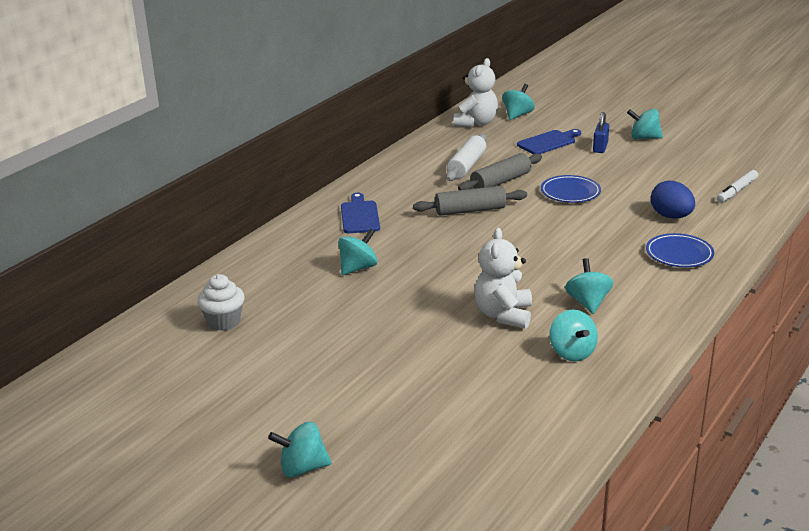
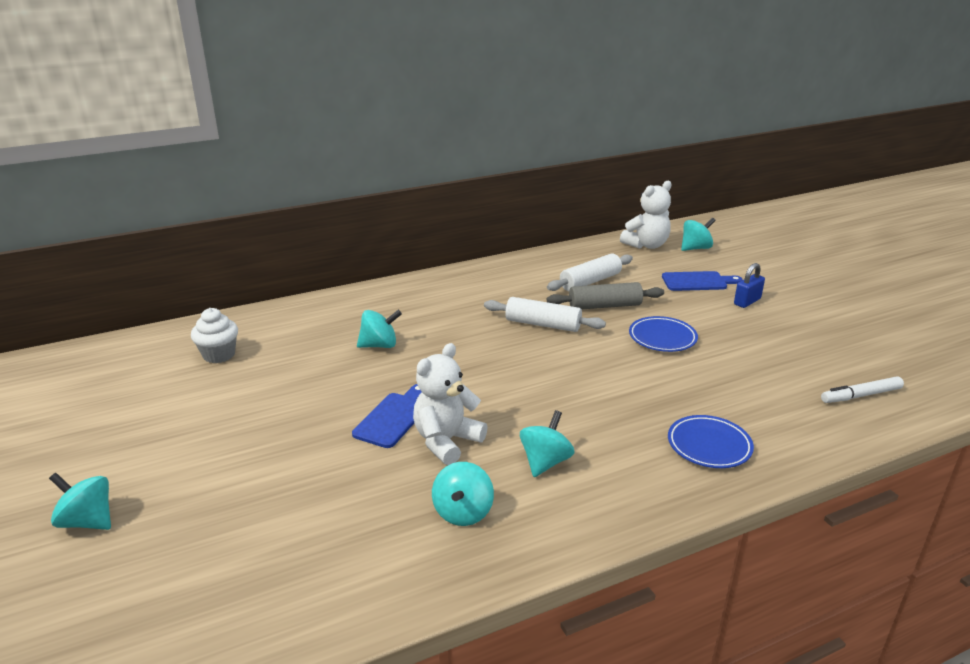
camera: 30 degrees right, 0 degrees up
blue cutting board [341,193,380,233] -> blue cutting board moved to [352,384,422,448]
grey rolling pin [413,186,527,216] -> white rolling pin [484,297,606,332]
turquoise spinning top [627,109,663,140] -> none
blue egg [651,181,695,219] -> none

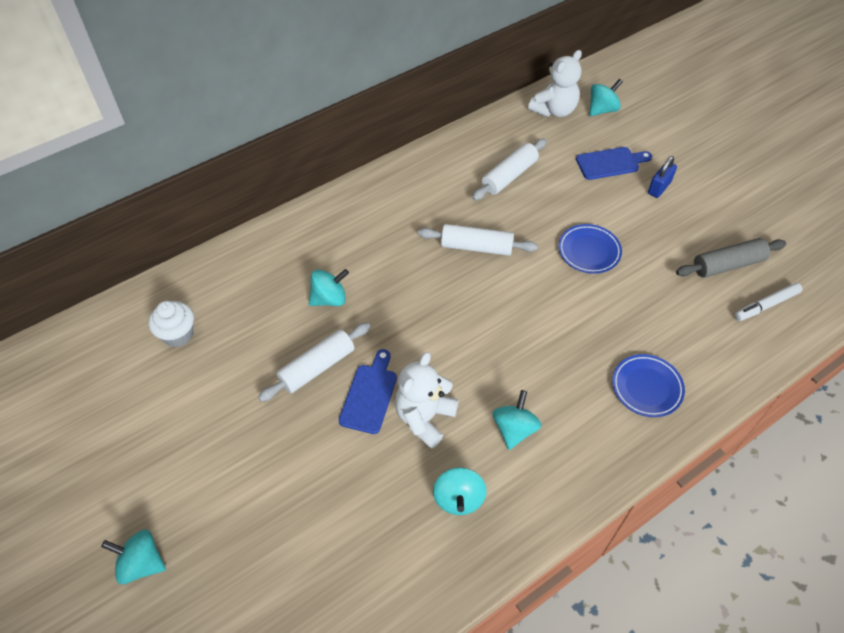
camera: 10 degrees left, 25 degrees up
grey rolling pin [547,282,664,309] -> grey rolling pin moved to [676,238,786,278]
none -> white rolling pin [258,323,370,402]

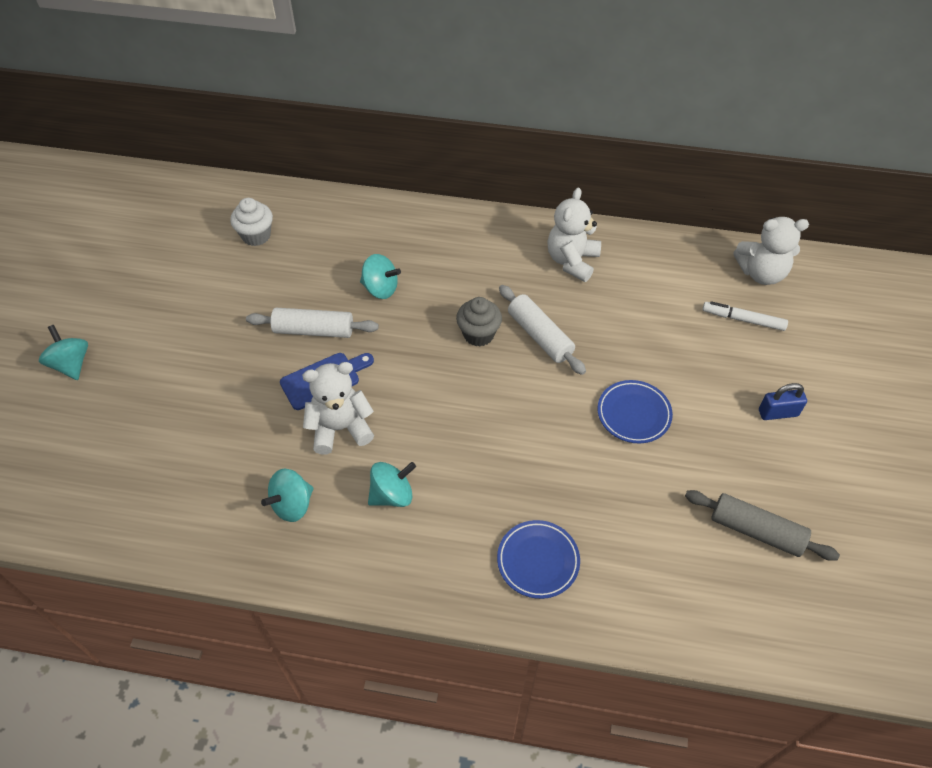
camera: 45 degrees right, 0 degrees up
white rolling pin [472,138,547,201] -> none
blue cutting board [576,147,652,180] -> none
turquoise spinning top [589,79,623,116] -> none
white marker [735,283,802,321] -> white marker moved to [703,301,788,331]
none -> grey cupcake [456,297,502,346]
none -> white teddy bear [547,188,601,282]

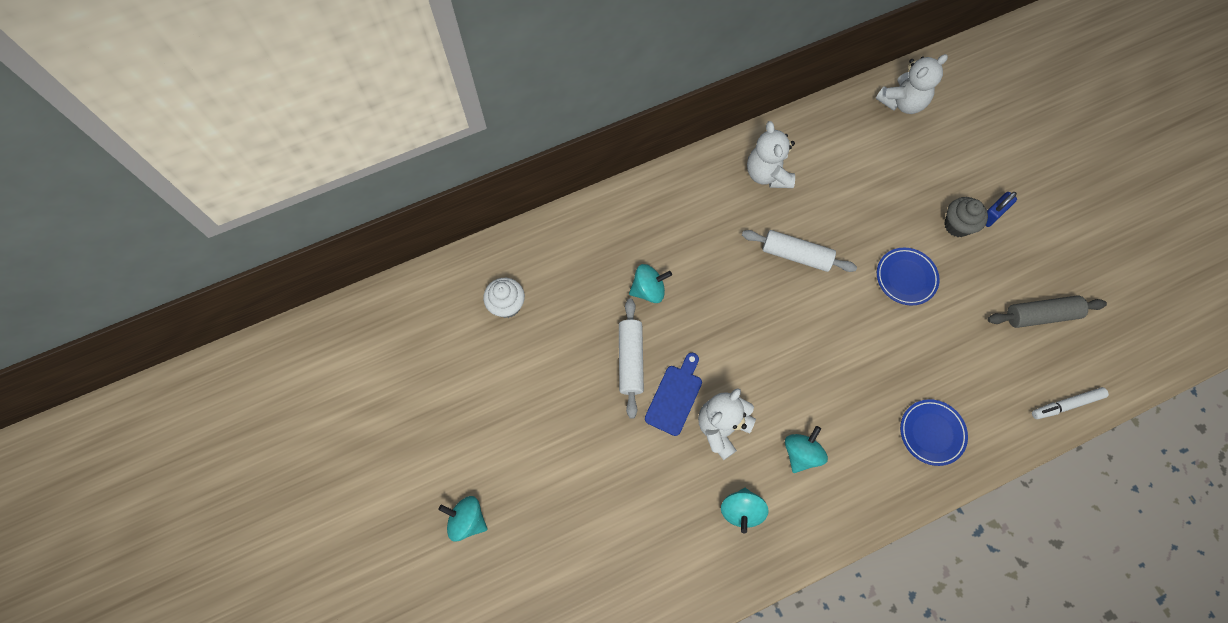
camera: 35 degrees left, 15 degrees up
white rolling pin [246,308,379,338] -> white rolling pin turned 60 degrees counterclockwise [619,298,644,419]
grey cupcake [456,297,502,346] -> grey cupcake moved to [944,197,988,237]
white marker [703,301,788,331] -> white marker moved to [1032,387,1109,419]

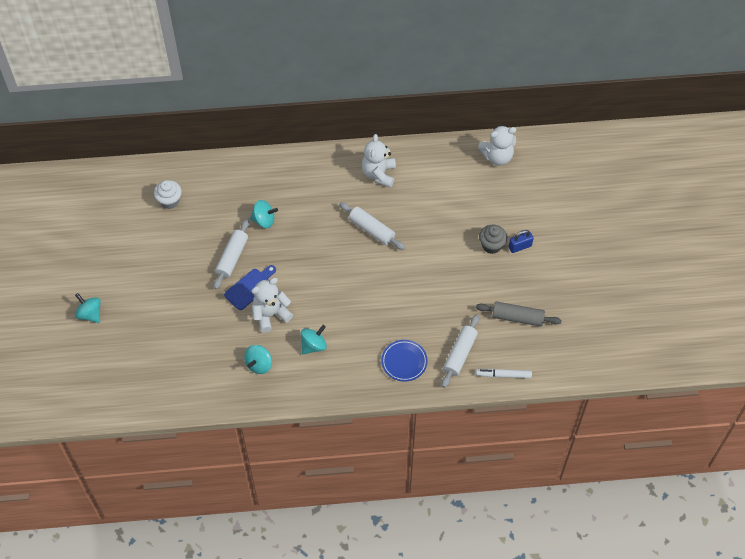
camera: 20 degrees right, 10 degrees down
blue plate [877,248,940,306] -> none
none -> white rolling pin [442,315,479,388]

